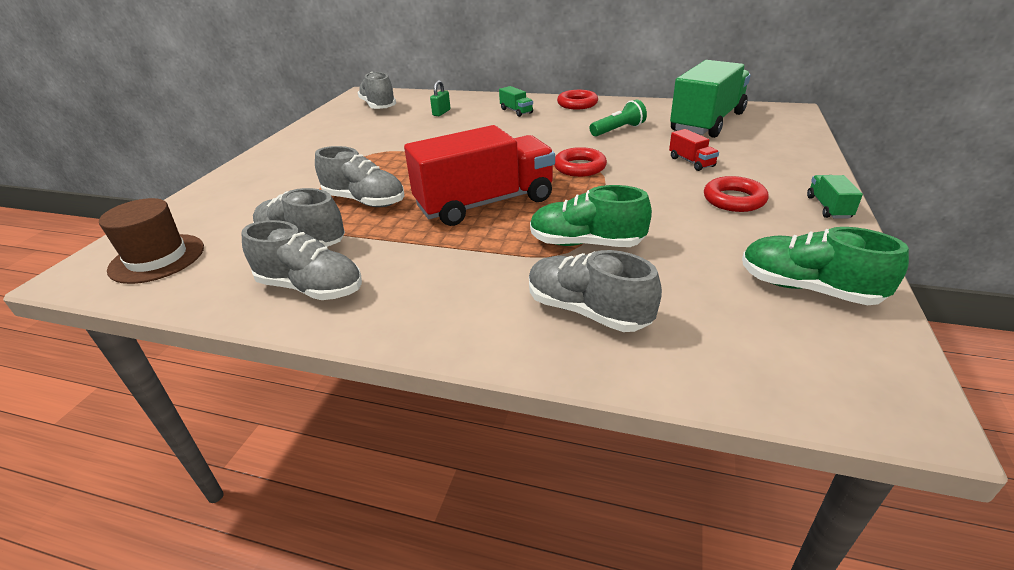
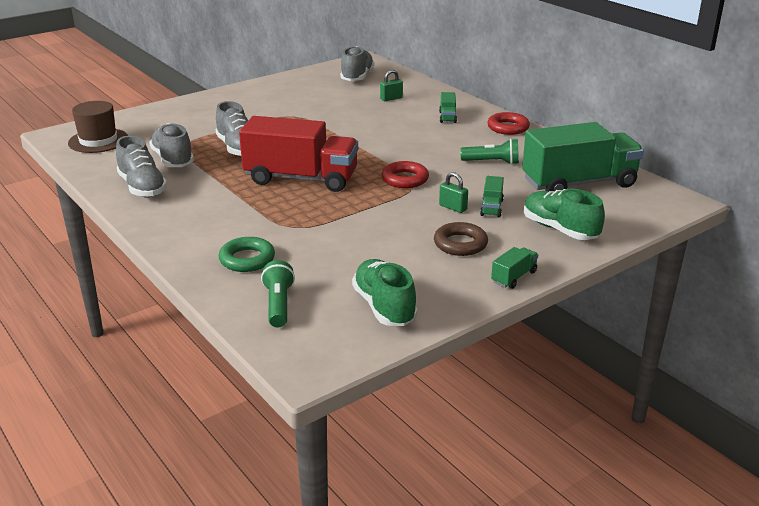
camera: 35 degrees right, 5 degrees down
grey shoe [529,250,662,332] -> green ring [219,237,275,272]
green shoe [530,185,652,247] -> green shoe moved to [524,189,605,240]
red truck [669,129,719,171] -> green truck [480,176,504,217]
red ring [704,176,769,212] -> brown ring [434,222,488,256]
none -> green flashlight [261,260,295,327]
none -> green padlock [439,172,468,213]

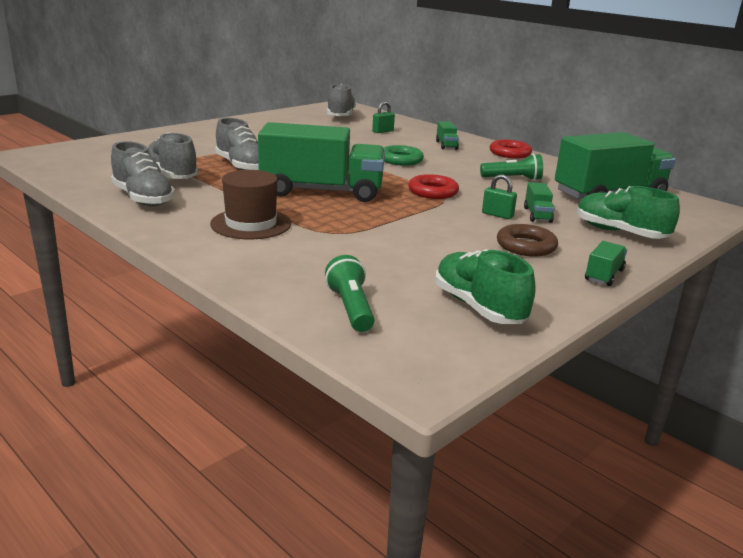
camera: 10 degrees left, 5 degrees down
brown hat [68,101,128,153] -> brown hat moved to [210,170,291,239]
green ring [219,237,275,272] -> green ring moved to [384,145,424,166]
red truck [239,116,358,192] -> green truck [258,122,385,202]

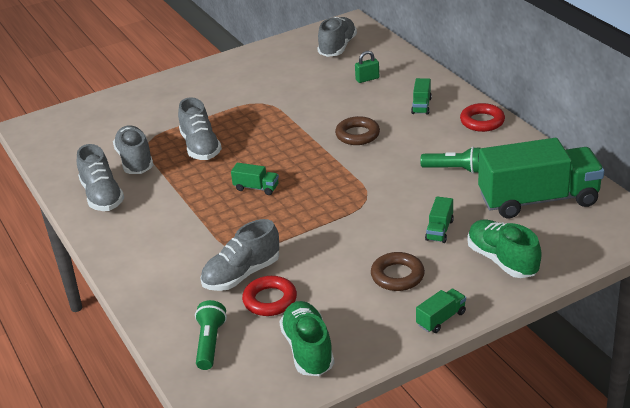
camera: 20 degrees right, 10 degrees up
brown hat [210,170,291,239] -> none
green truck [258,122,385,202] -> green truck [231,163,279,195], size x0.41
green ring [384,145,424,166] -> brown ring [335,116,380,145]
red ring [408,174,459,199] -> red ring moved to [242,276,297,316]
green padlock [482,174,517,219] -> none
none -> grey shoe [200,219,279,291]

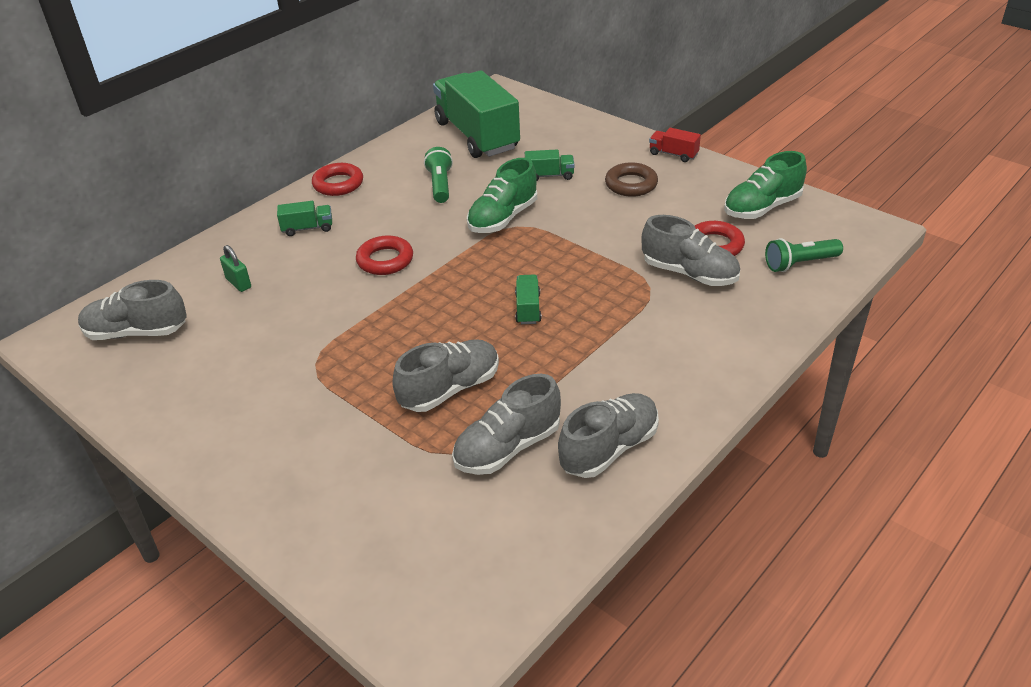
camera: 110 degrees left, 5 degrees up
brown ring [335,116,380,145] -> red ring [356,235,413,275]
green truck [416,289,466,333] -> red truck [649,128,701,162]
green shoe [467,220,542,278] -> green shoe moved to [467,158,537,233]

